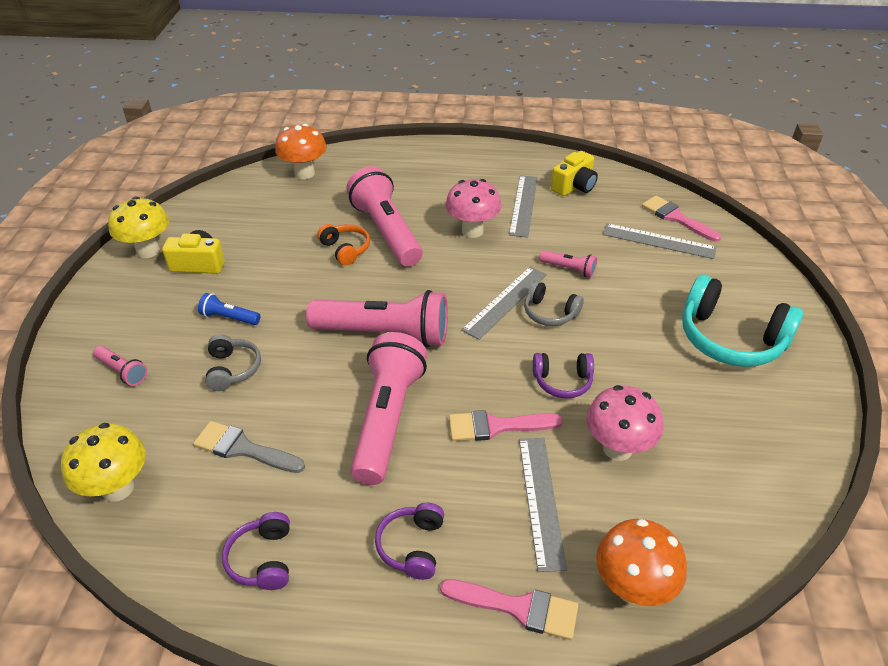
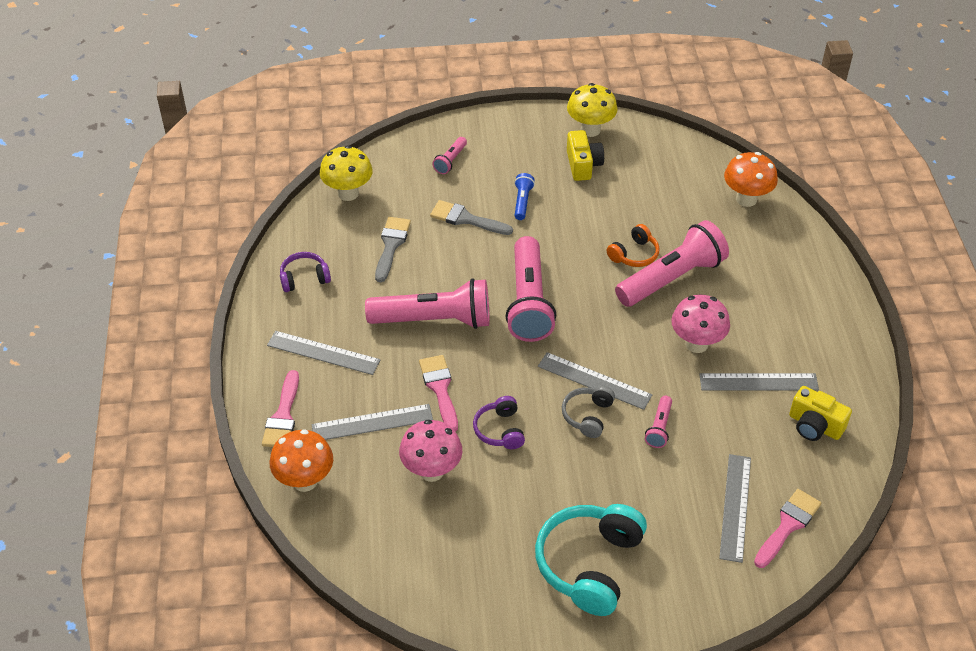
camera: 80 degrees right, 5 degrees up
grey headphones [205,334,261,391] -> grey brush [430,200,513,235]
purple headphones [375,503,444,580] -> grey ruler [267,331,380,375]

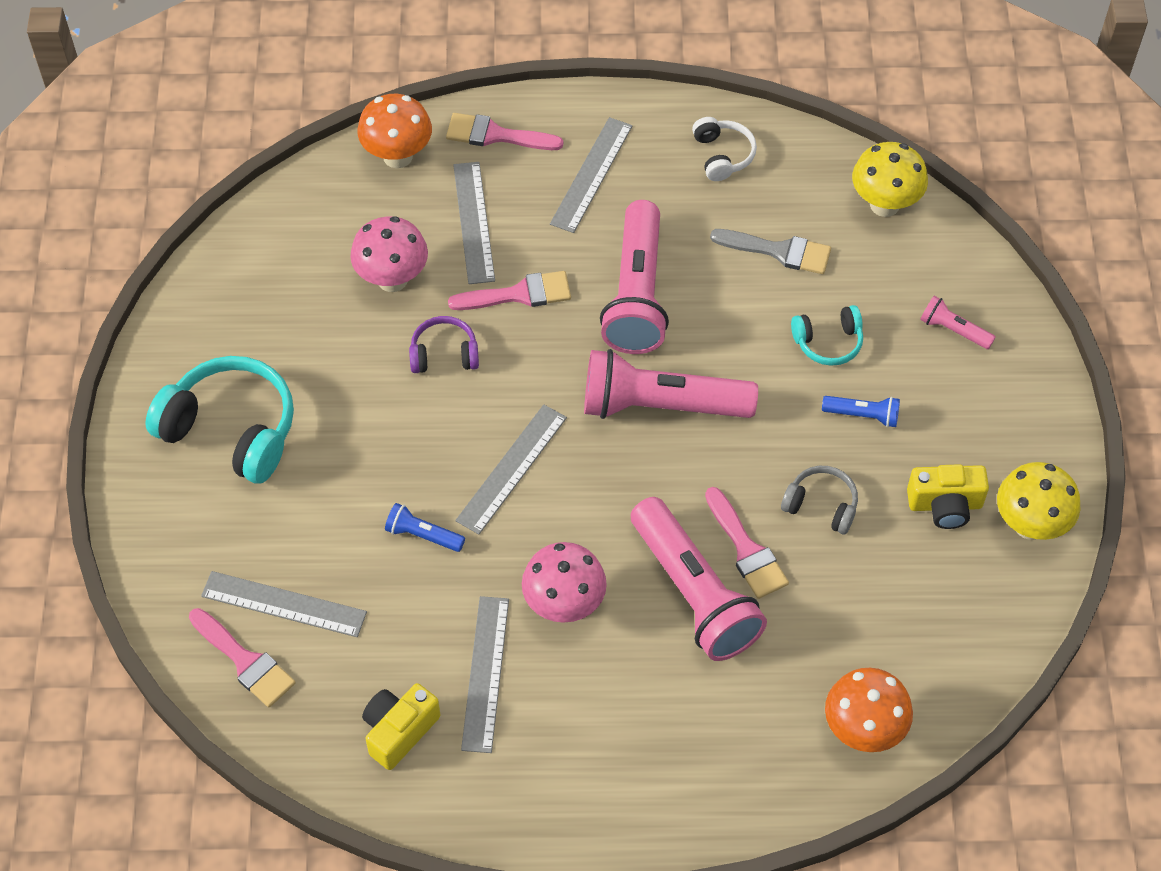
camera: 95 degrees right, 10 degrees up
purple headphones [280,252,331,292] -> white headphones [692,117,757,181]
grey brush [430,200,513,235] -> turquoise headphones [791,305,863,366]
grey headphones [562,386,615,438] -> grey headphones moved to [781,466,858,534]
orange headphones [607,224,659,267] -> pink brush [705,487,789,599]
pink flashlight [645,396,672,448] -> blue flashlight [385,503,465,552]

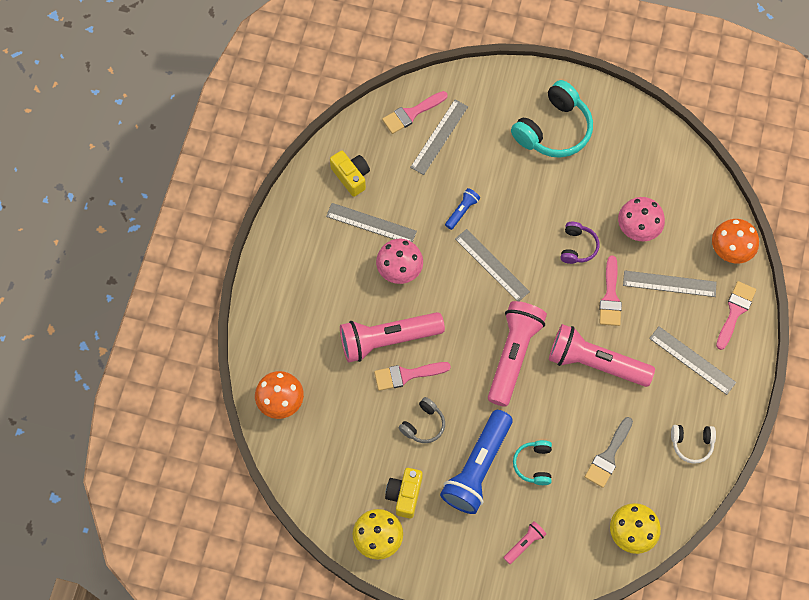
camera: 105 degrees right, 10 degrees up
blue flashlight [822,396,900,428] -> blue flashlight [440,410,512,514], size x2.24

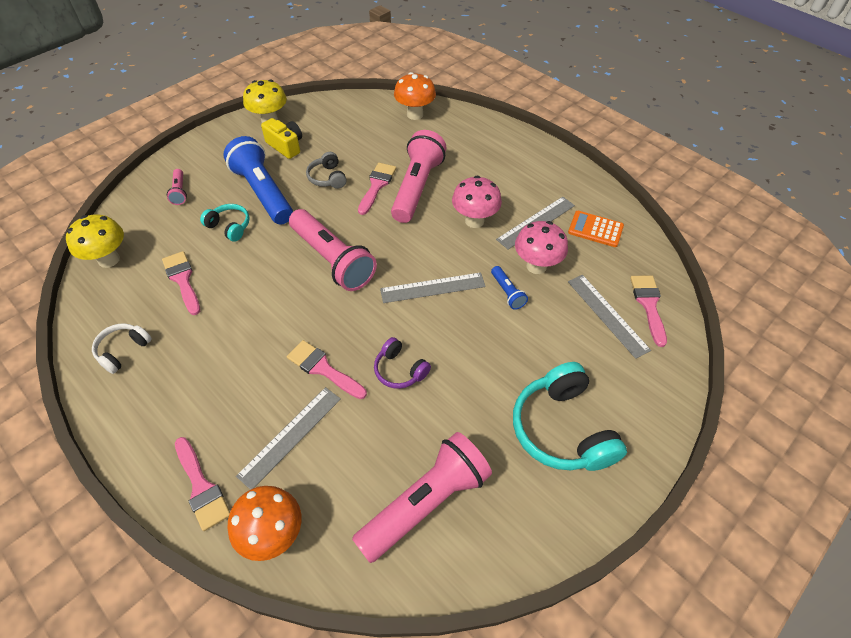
camera: 120 degrees right, 15 degrees down
yellow camera [330,151,370,197] -> orange calculator [568,211,624,247]
pink flashlight [549,324,655,387] -> pink flashlight moved to [352,432,492,563]
grey brush [585,417,633,488] -> pink brush [162,251,200,315]
pink mushroom [618,197,665,241] -> pink mushroom moved to [515,221,568,274]
grey ruler [649,326,736,395] -> none

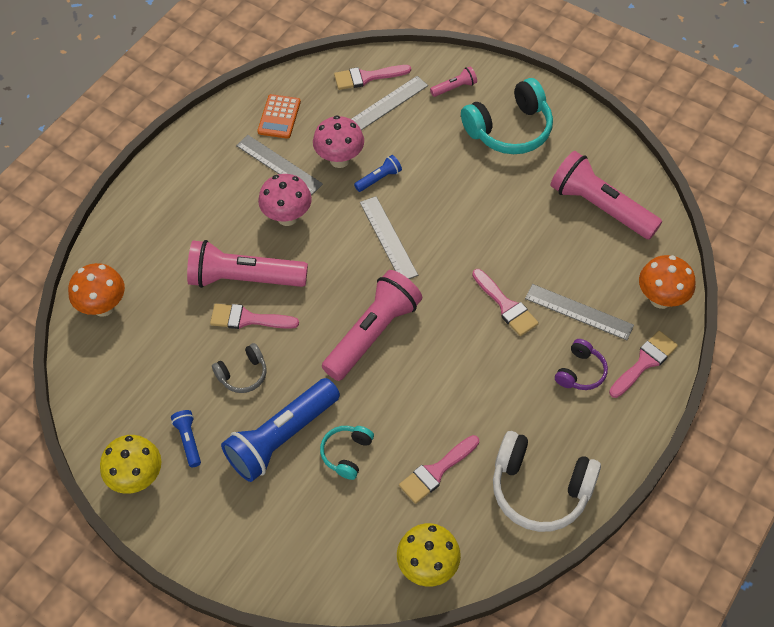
camera: 100 degrees left, 5 degrees up
white headphones [92,323,152,374] -> white headphones [493,431,601,532], size x1.89
pink flashlight [167,169,187,205] -> pink flashlight moved to [430,66,477,97]
yellow camera [261,118,302,159] -> blue flashlight [171,410,201,467]
pink brush [287,340,367,399] -> pink brush turned 60 degrees counterclockwise [472,269,539,336]
purple headphones [374,337,431,389] -> purple headphones moved to [555,339,608,390]

